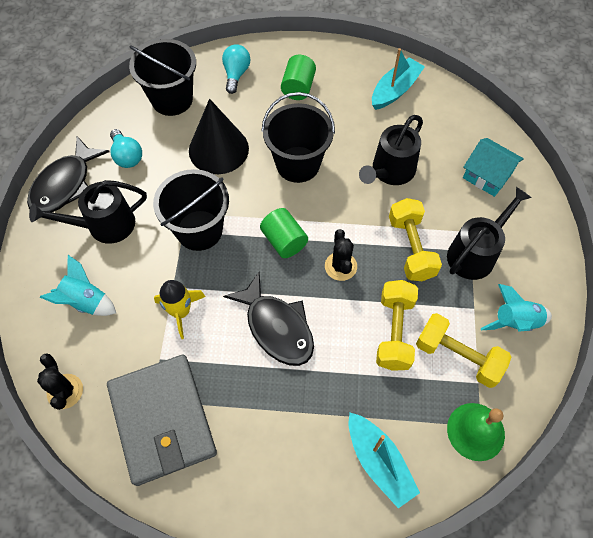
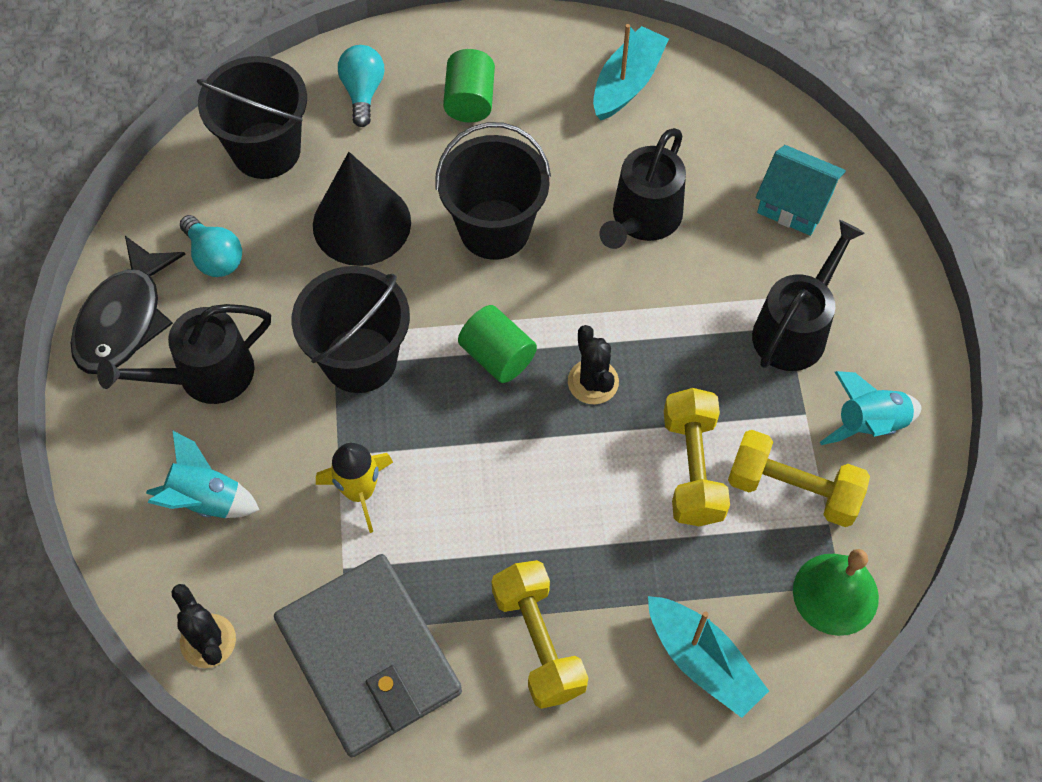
camera: 10 degrees left, 0 degrees up
black fish [223,272,314,366] -> none
yellow dumbbell [389,198,442,281] -> yellow dumbbell moved to [491,560,588,709]

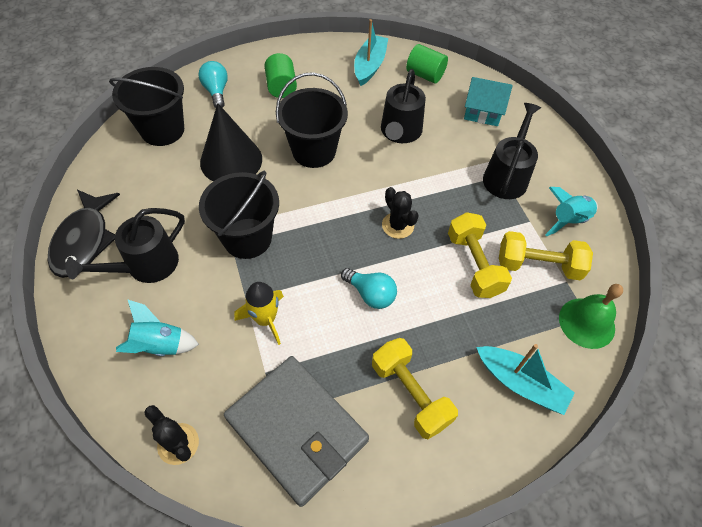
camera: 15 degrees left, 5 degrees down
turquoise light bulb [180,215,242,277] -> turquoise light bulb moved to [341,268,397,309]
green cylinder [458,305,537,383] -> green cylinder moved to [406,44,448,83]

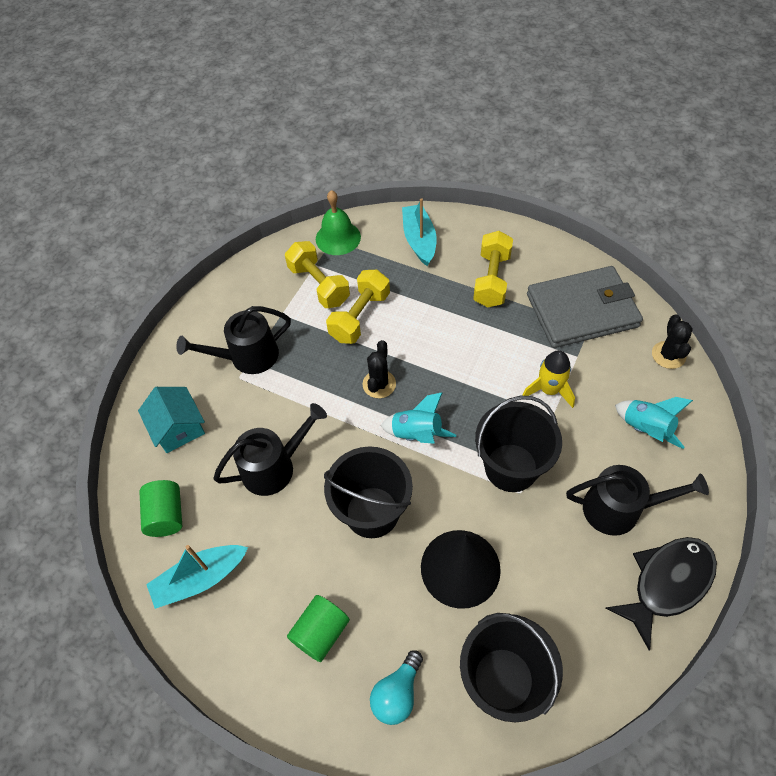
camera: 130 degrees left, 0 degrees up
grey wallet [224,356,369,507] -> grey wallet turned 75 degrees clockwise [527,266,643,348]
turquoise light bulb [341,268,397,309] -> none
turquoise rocket [545,187,598,236] -> turquoise rocket moved to [381,392,456,444]

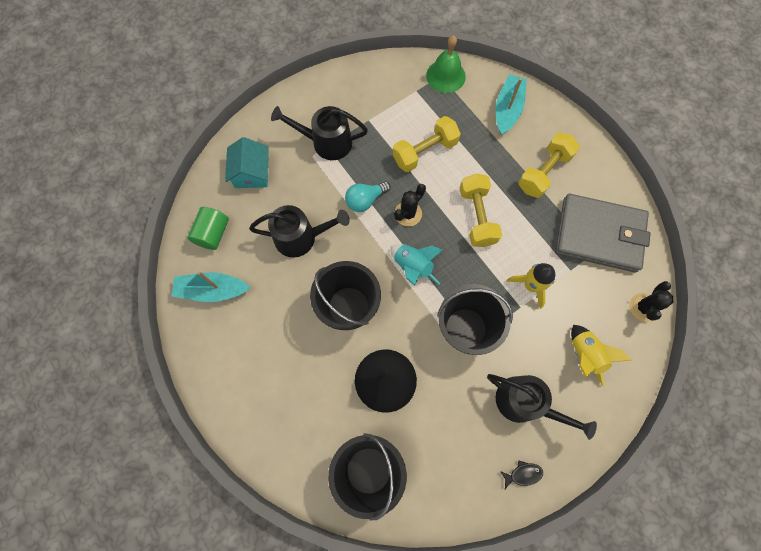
camera: 25 degrees right, 15 degrees up
yellow dumbbell [285,241,350,308] -> yellow dumbbell moved to [460,174,502,247]
green cylinder [287,595,350,662] -> none
turquoise light bulb [370,650,423,725] -> turquoise light bulb moved to [345,181,390,212]
black fish [605,537,717,651] -> black fish [500,460,543,489], size x0.42
turquoise rocket [615,397,693,449] -> yellow rocket [571,325,631,387]

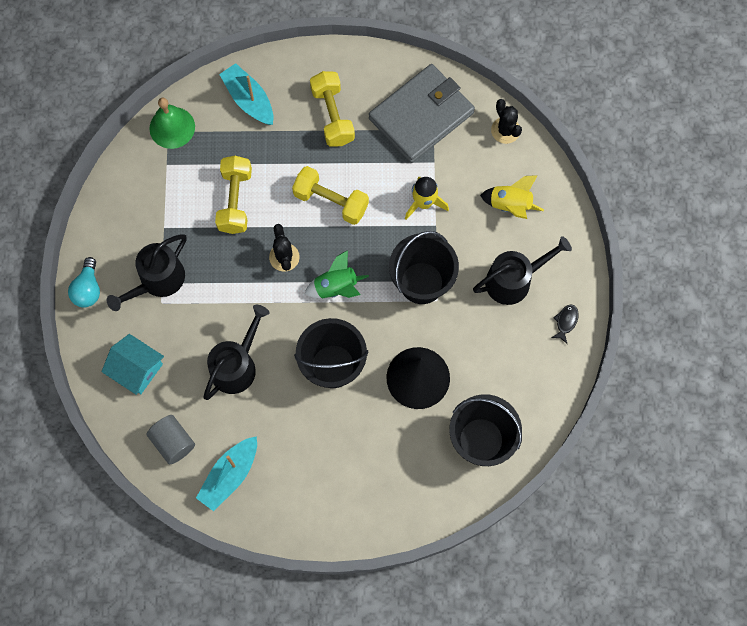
camera: 55 degrees left, 0 degrees up
green cylinder [188,207,229,250] -> grey cylinder [147,415,195,464]
turquoise light bulb [345,181,390,212] -> turquoise light bulb moved to [68,257,100,308]
turquoise rocket [390,244,443,286] -> green rocket [305,250,369,298]

